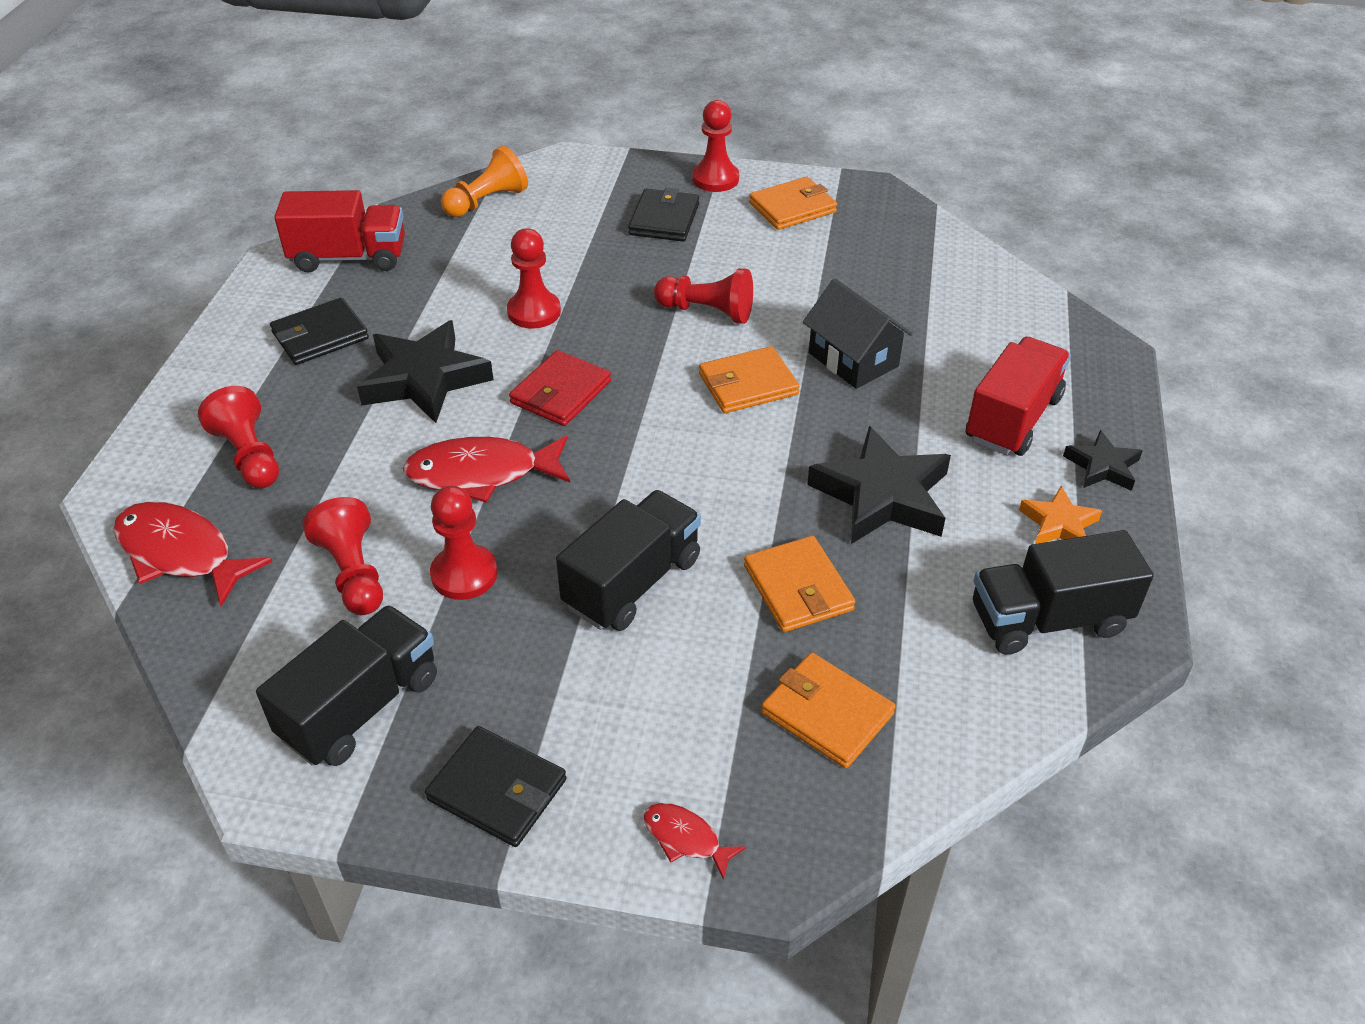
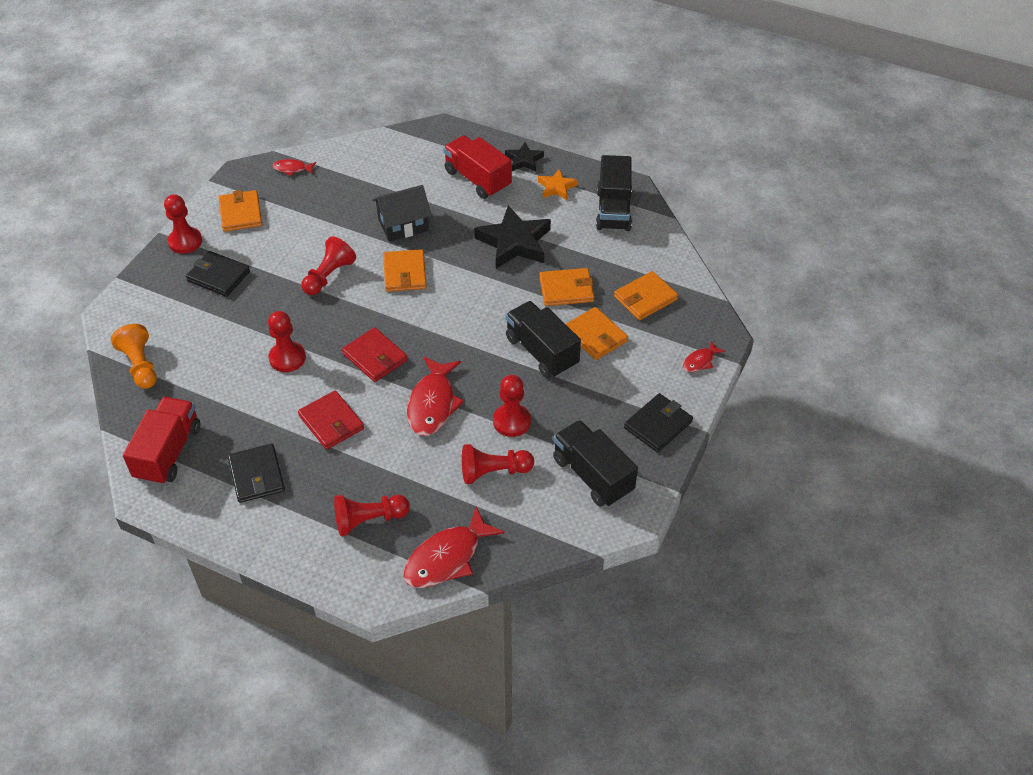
camera: 75 degrees left, 5 degrees up
black star [357,320,494,423] -> red wallet [298,390,364,450]
none -> red fish [273,159,316,176]
none -> orange wallet [566,307,628,360]

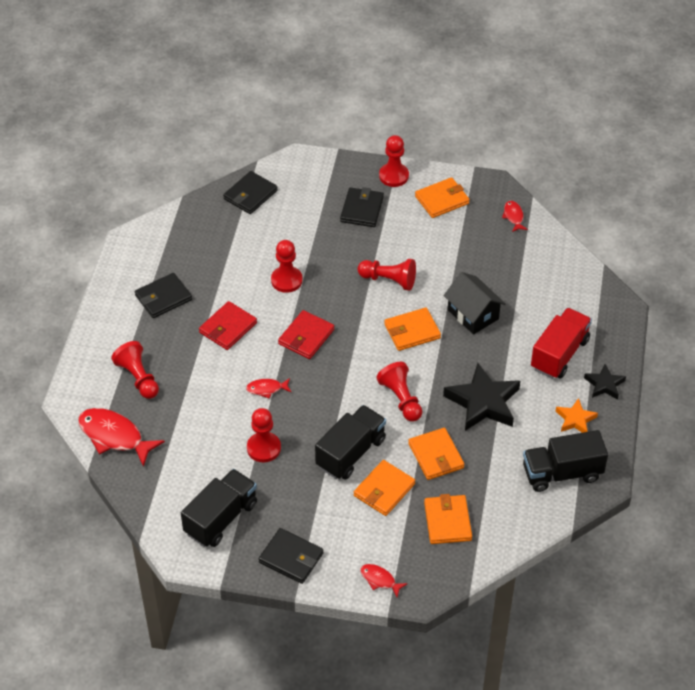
camera: 75 degrees right, 0 degrees up
orange pawn [111,324,157,389] -> black wallet [223,171,278,214]
red truck [123,397,201,485] -> none
red fish [407,356,464,436] -> red fish [246,378,291,398], size x0.50
red pawn [462,444,534,484] -> red pawn moved to [376,362,422,422]
orange wallet [614,271,678,320] -> orange wallet turned 45 degrees clockwise [424,494,472,544]

